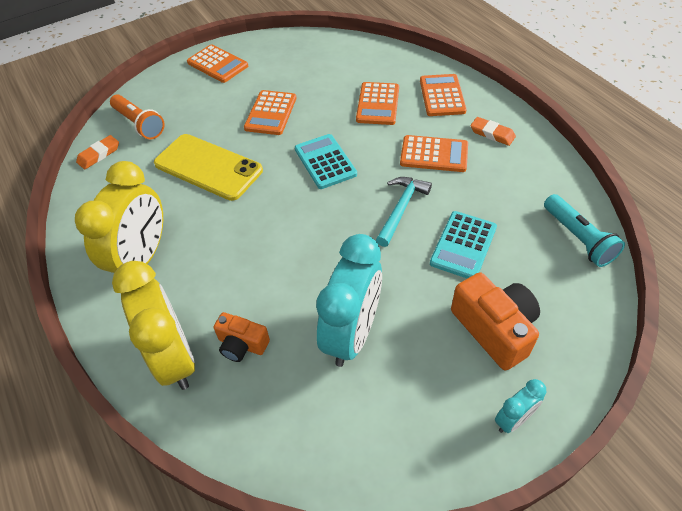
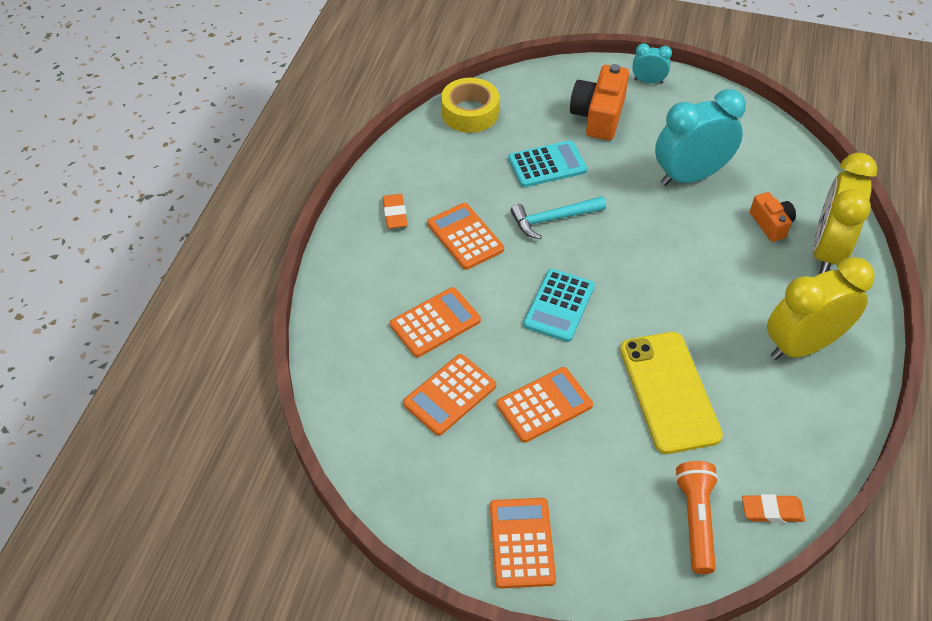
camera: 135 degrees left, 0 degrees up
orange calculator [420,74,467,116] -> orange calculator moved to [403,354,496,436]
turquoise flashlight [544,194,625,267] -> yellow tape [441,78,499,133]

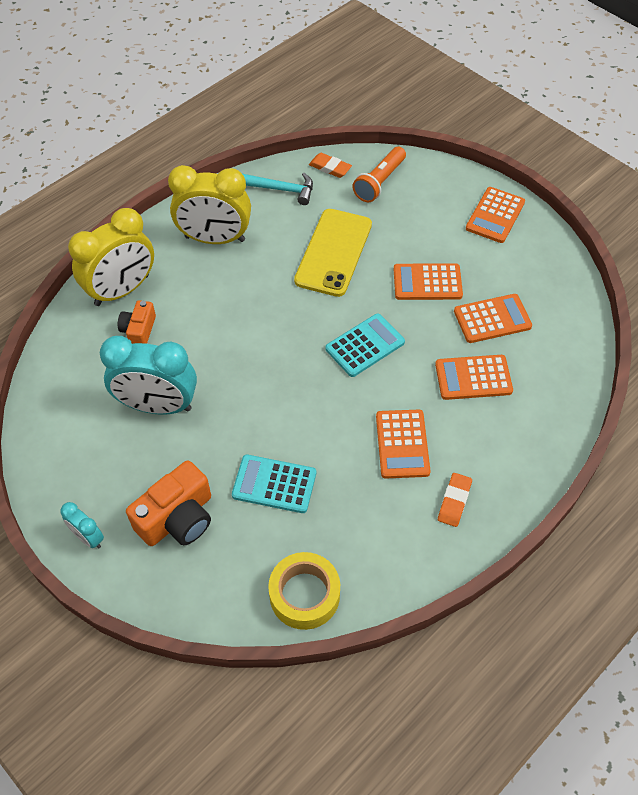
camera: 150 degrees left, 5 degrees up
turquoise hammer [511,196,606,239] -> turquoise hammer moved to [243,173,313,205]

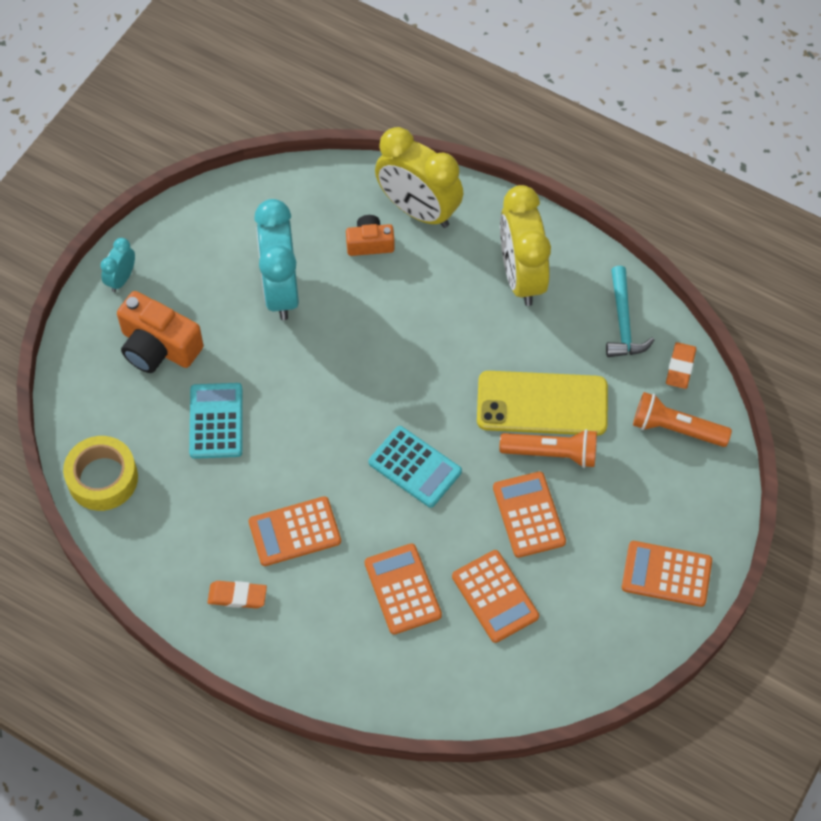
camera: 75 degrees right, 5 degrees up
none -> orange flashlight [499,429,597,468]

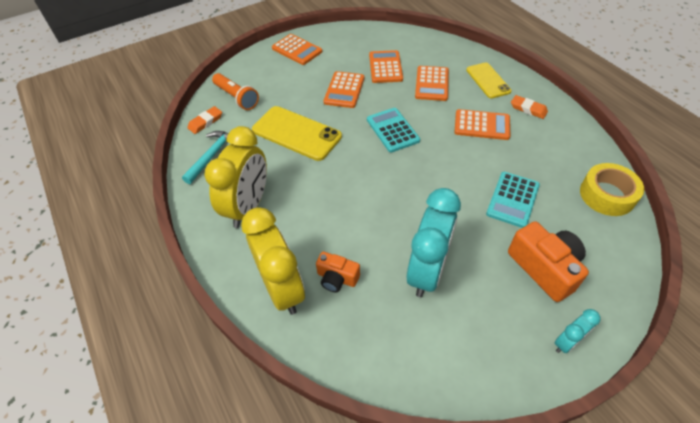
camera: 150 degrees left, 10 degrees down
orange flashlight [499,429,597,468] -> none
none -> yellow phone [466,62,512,98]

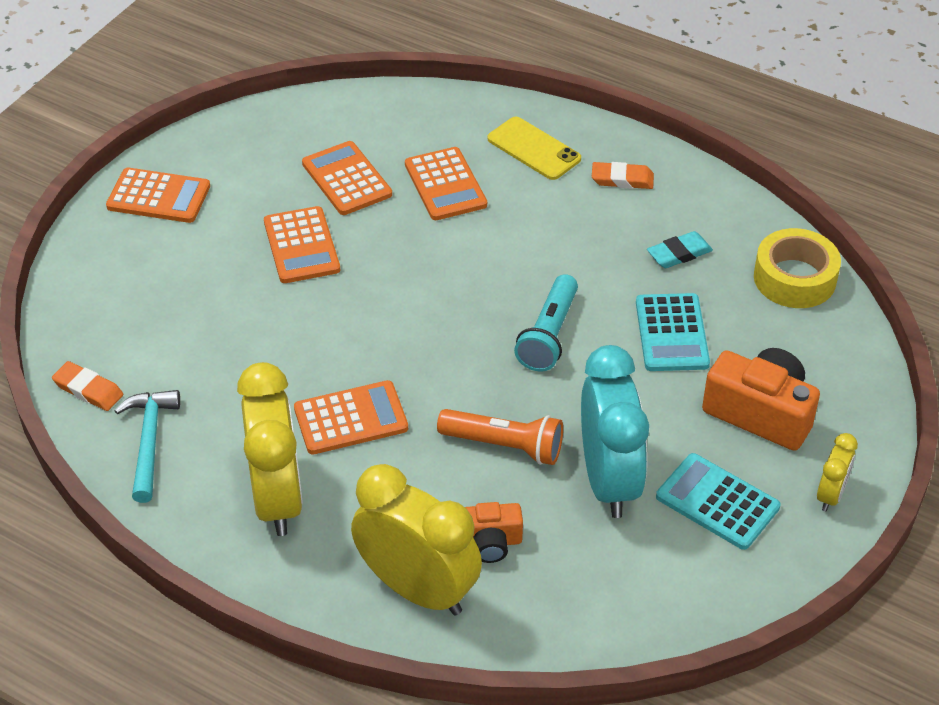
camera: 30 degrees left, 5 degrees down
orange eraser [187,106,222,134] -> orange eraser turned 75 degrees counterclockwise [52,361,123,411]
orange flashlight [212,73,259,110] -> orange flashlight moved to [437,409,563,465]
yellow phone [252,106,342,161] -> none
turquoise calculator [367,108,420,152] -> turquoise calculator moved to [656,453,781,550]
orange calculator [454,109,510,140] -> orange calculator moved to [294,380,408,455]
turquoise clock [555,309,601,353] -> yellow clock [817,433,858,512]
none -> turquoise flashlight [514,274,578,371]
none -> turquoise eraser [647,231,713,268]

